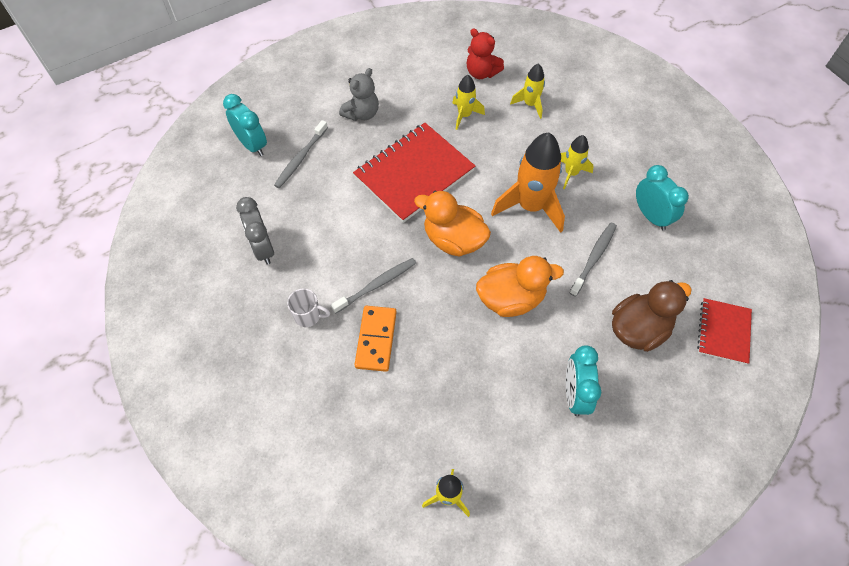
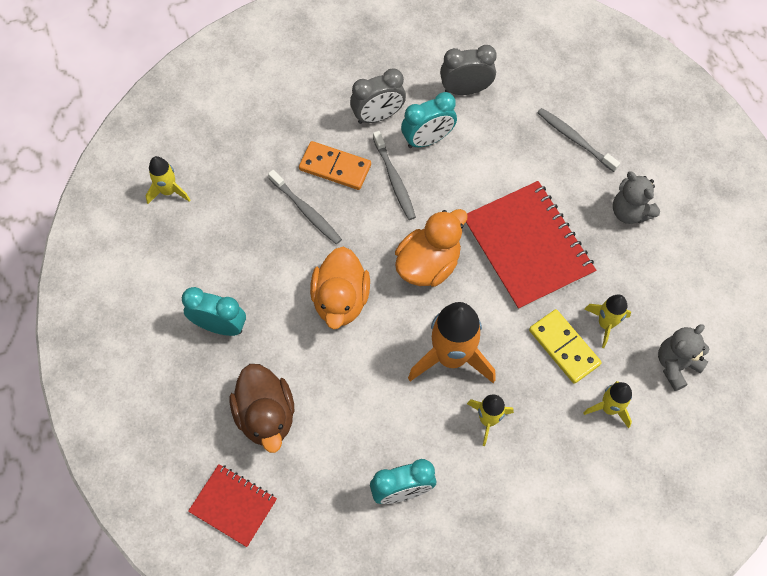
camera: 105 degrees right, 5 degrees up
turquoise clock [223,94,267,156] -> turquoise clock moved to [401,92,457,148]
white mug [287,288,330,327] -> grey clock [350,68,406,124]
red teddy bear [467,29,504,79] -> grey teddy bear [658,324,710,391]
grey toothbrush [569,223,617,297] -> grey toothbrush moved to [268,170,342,244]
none -> yellow domino [529,309,602,384]

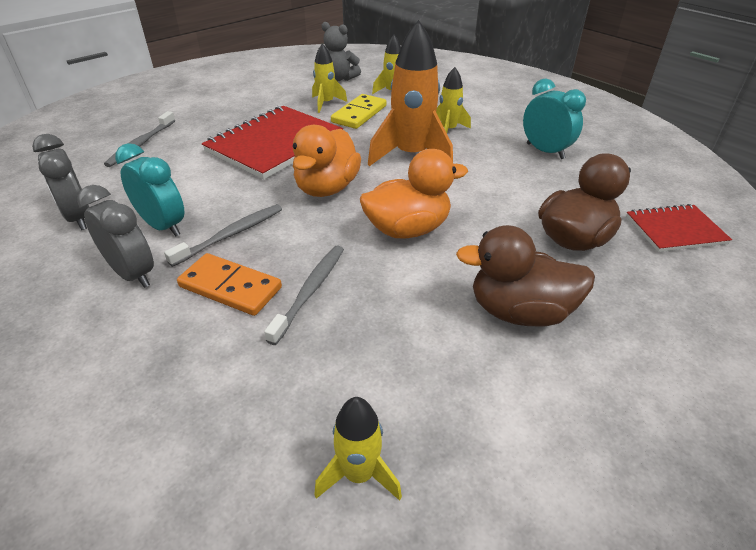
camera: 115 degrees left, 25 degrees down
turquoise clock [182,287,246,336] -> brown duck [456,225,595,327]
red notebook [188,464,277,547] -> red notebook turned 75 degrees clockwise [626,204,732,252]
orange domino [299,141,371,190] -> orange domino turned 60 degrees counterclockwise [177,253,282,316]
orange duck [395,209,468,287] -> orange duck turned 90 degrees counterclockwise [293,125,361,197]
grey teddy bear [613,171,660,224] -> none

